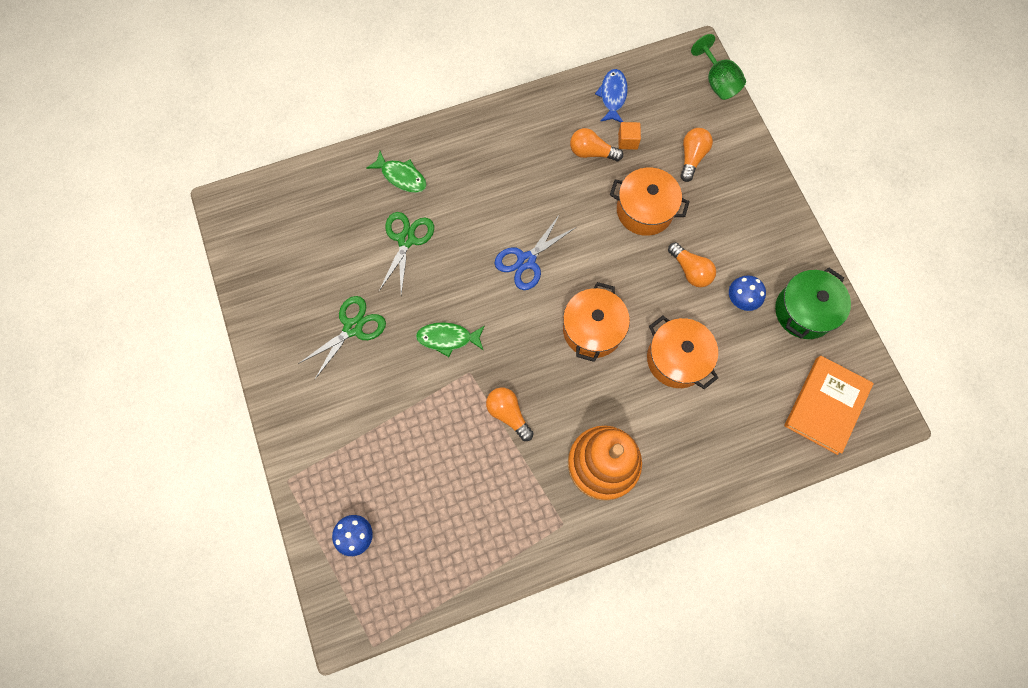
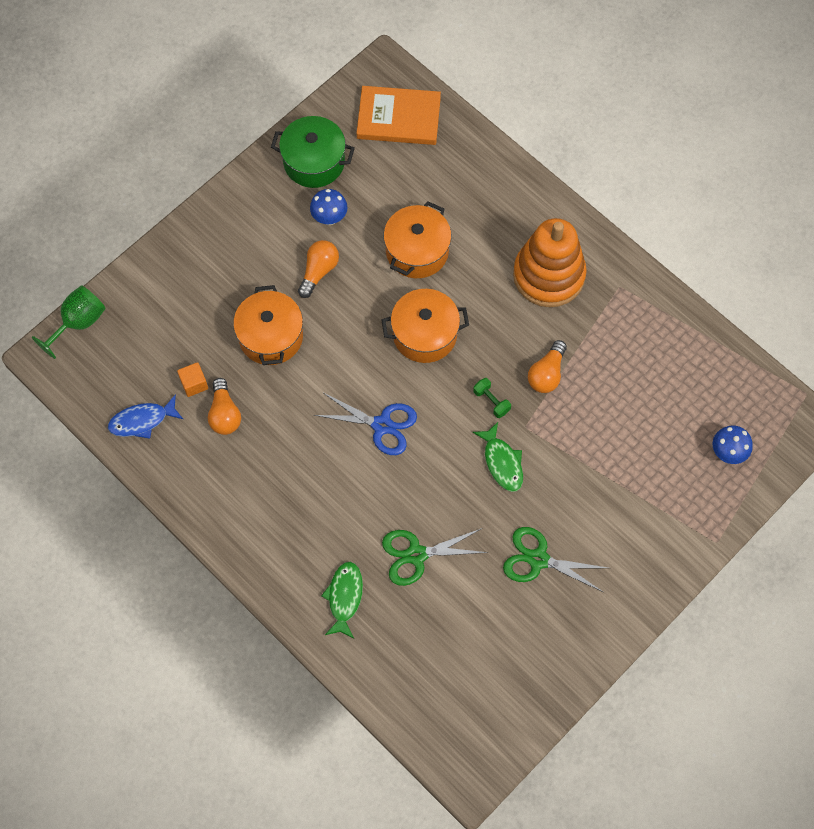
camera: 115 degrees left, 5 degrees down
orange light bulb [680,128,713,182] -> none
none -> green dumbbell [473,378,511,418]

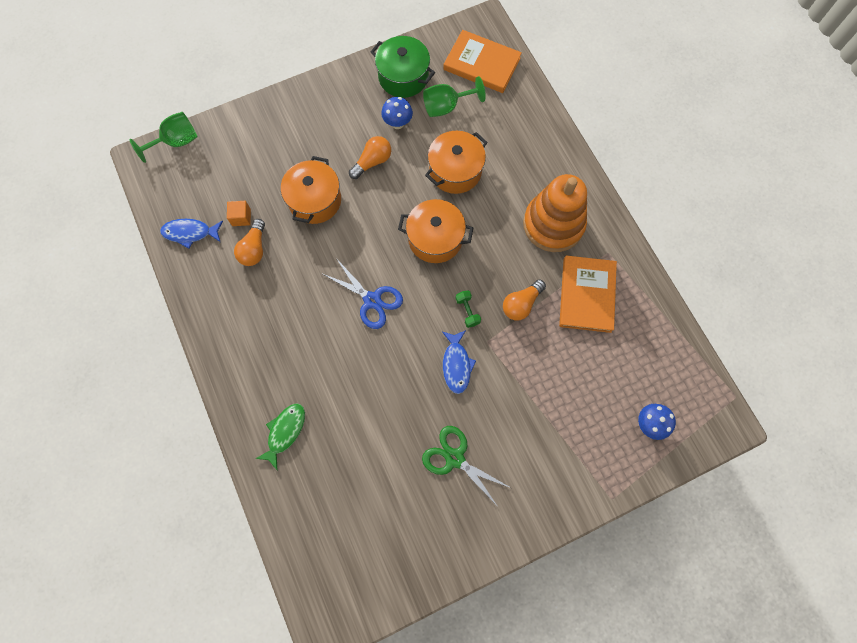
camera: 20 degrees right, 5 degrees up
green scissors [382,528,488,586] -> none
green fish [473,422,523,492] -> blue fish [442,330,476,394]
none -> green goblet [423,76,486,117]
none -> orange book [559,256,617,333]

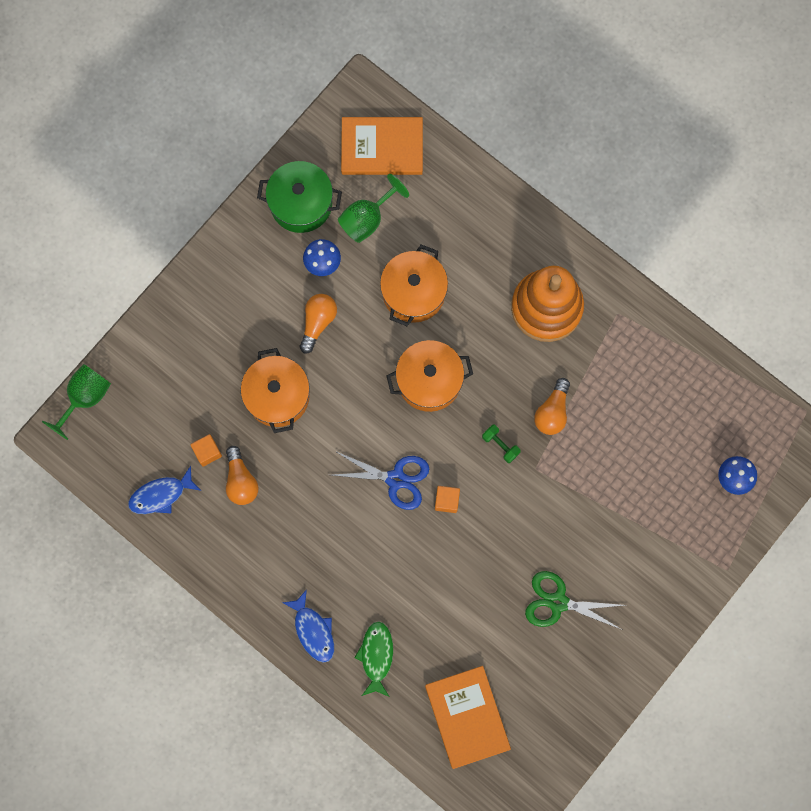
camera: 25 degrees left, 5 degrees up
blue fish [442,330,476,394] -> blue fish moved to [282,589,334,663]
orange book [559,256,617,333] -> orange book moved to [425,666,511,769]
none -> orange cube [435,486,460,513]

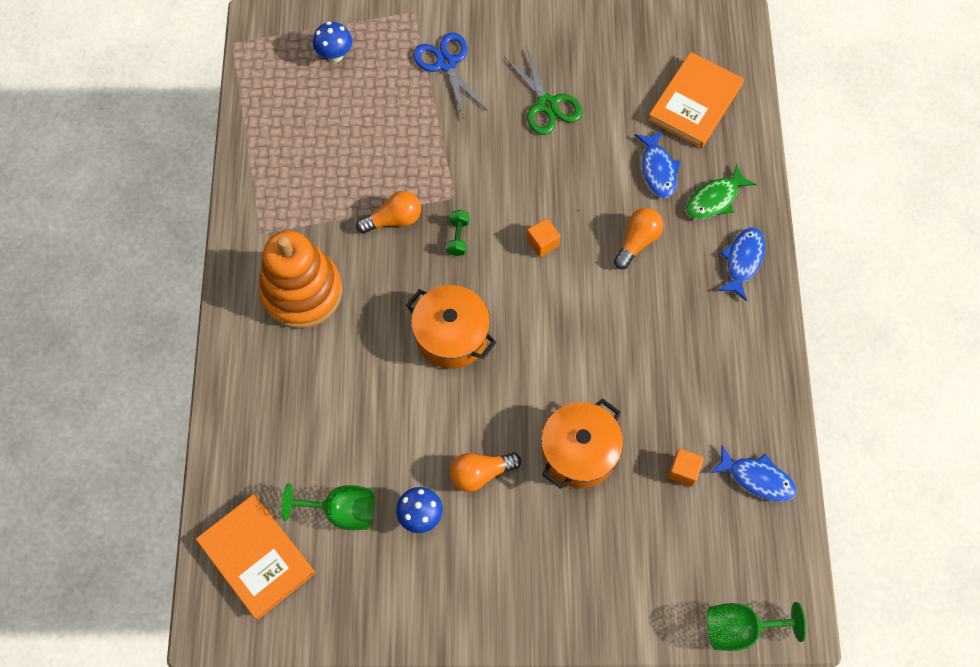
camera: 130 degrees left, 10 degrees down
orange light bulb [226,446,259,505] -> orange light bulb moved to [614,208,664,269]
green pot [257,161,342,233] -> none
blue scissors [333,451,429,510] -> blue scissors moved to [413,33,488,118]
orange pot [380,244,448,326] -> none
none -> blue fish [635,130,681,198]

